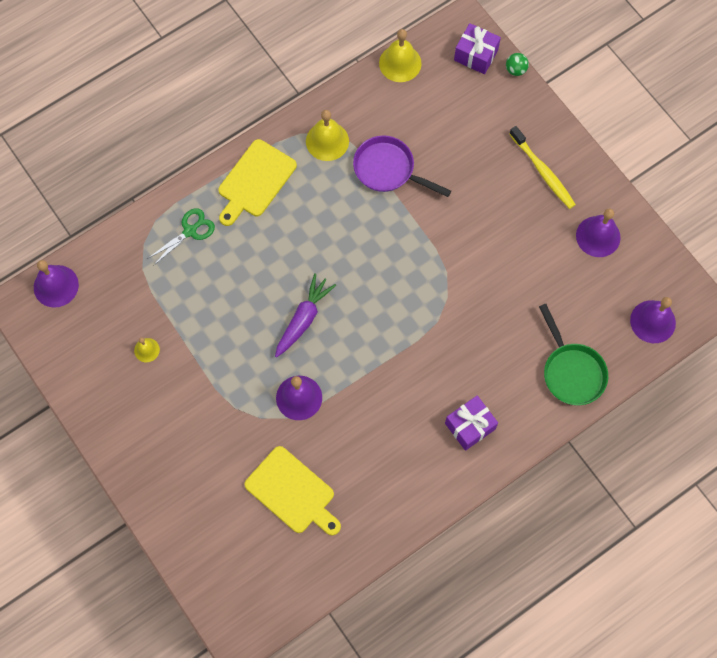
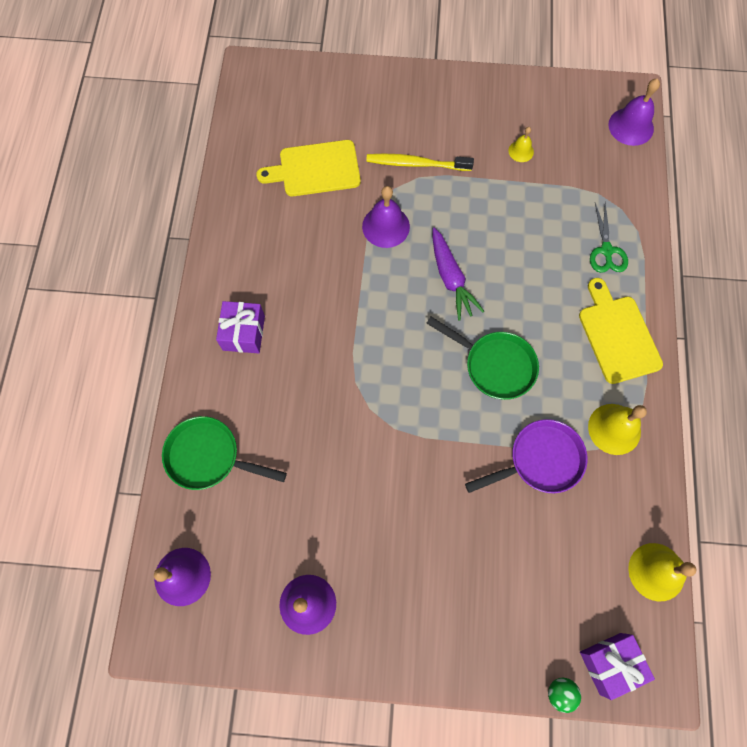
camera: 130 degrees right, 0 degrees up
yellow toothbrush [510,126,576,209] -> yellow toothbrush moved to [366,154,474,171]
none -> green pan [426,317,539,400]

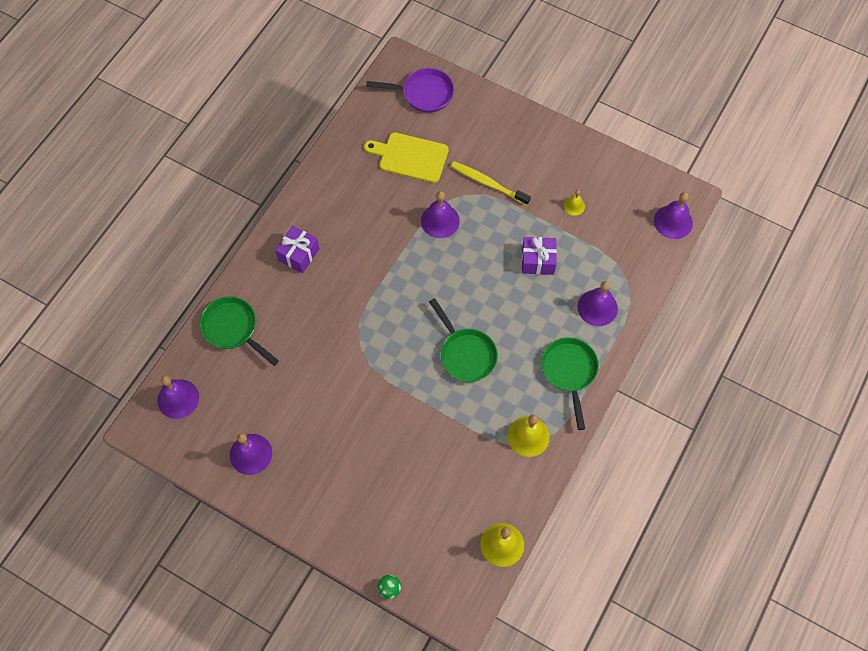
camera: 25 degrees right, 5 degrees down
purple carrot [432,228,484,321] -> none
purple pan [465,419,588,493] -> purple pan moved to [366,68,454,113]
yellow cutting board [579,278,663,384] -> green pan [541,337,599,430]
purple gift [580,633,655,700] -> purple gift moved to [522,237,557,275]
green scissors [590,202,628,273] -> purple bell [578,281,618,326]

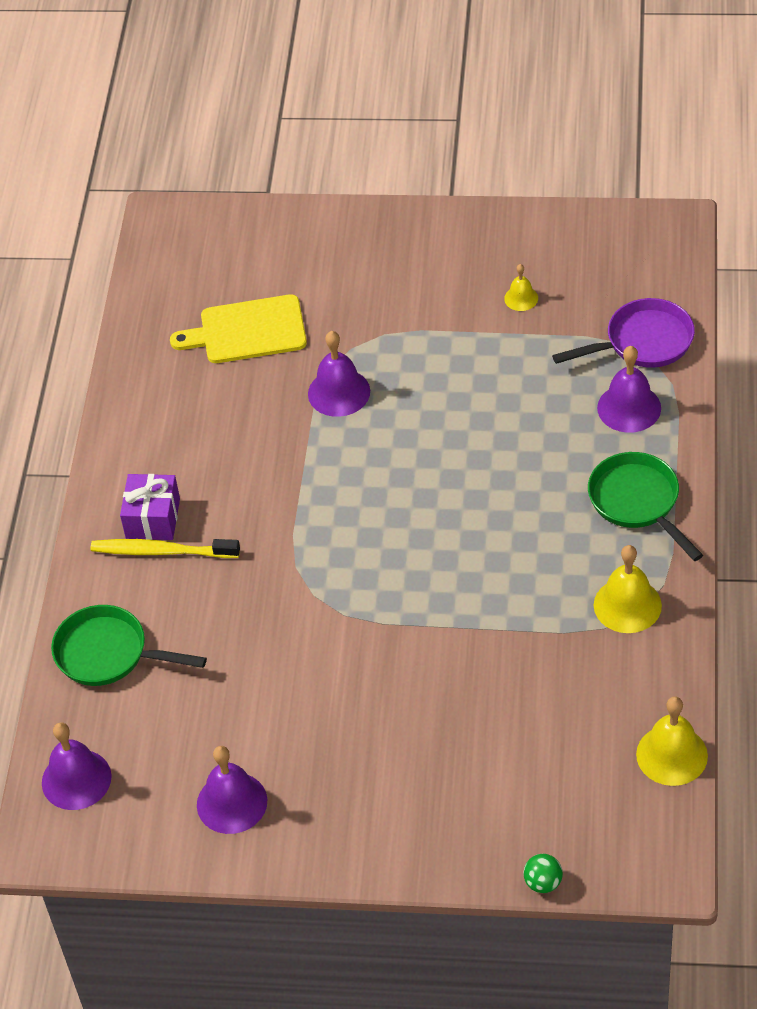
camera: 20 degrees left, 15 degrees down
purple pan [366,68,454,113] -> purple pan moved to [552,298,695,368]
green pan [429,298,498,382] -> none
yellow toothbrush [451,161,531,205] -> yellow toothbrush moved to [90,539,240,558]
purple gift [522,237,557,275] -> none
purple bell [654,192,693,239] -> none

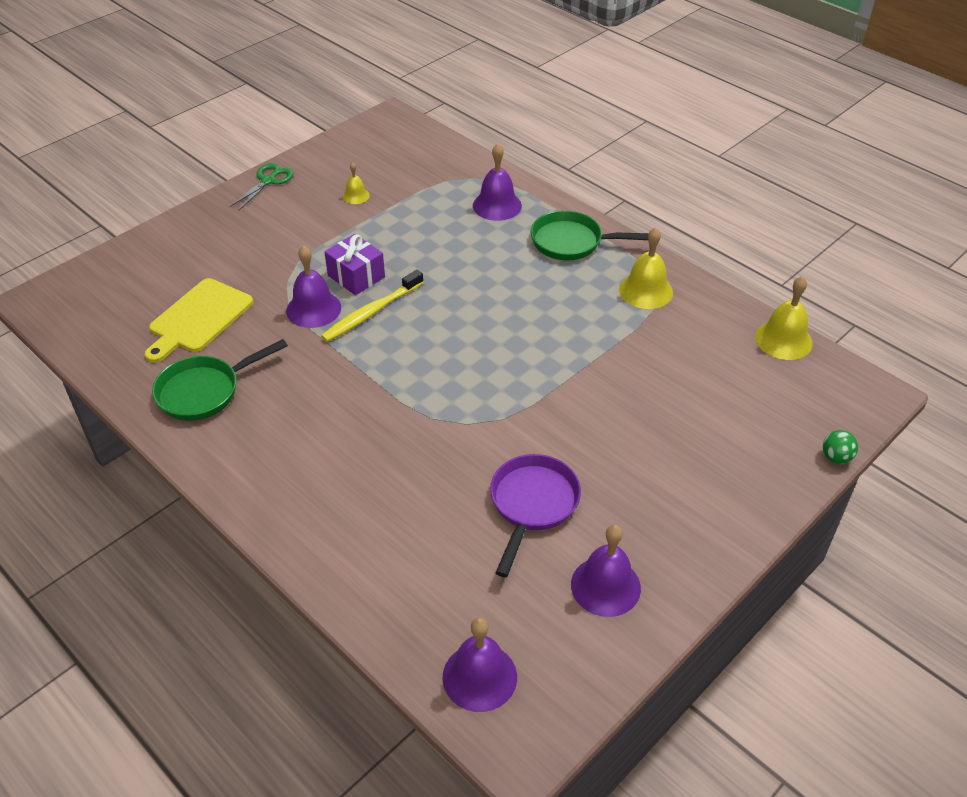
camera: 55 degrees left, 5 degrees down
green pan [51,605,207,686] -> green pan moved to [152,339,288,421]
yellow toothbrush [90,539,240,558] -> yellow toothbrush moved to [321,270,424,342]
purple gift [120,474,180,540] -> purple gift moved to [324,234,385,295]
purple pan [552,298,695,368] -> purple pan moved to [490,454,581,577]
none -> green scissors [230,163,294,211]

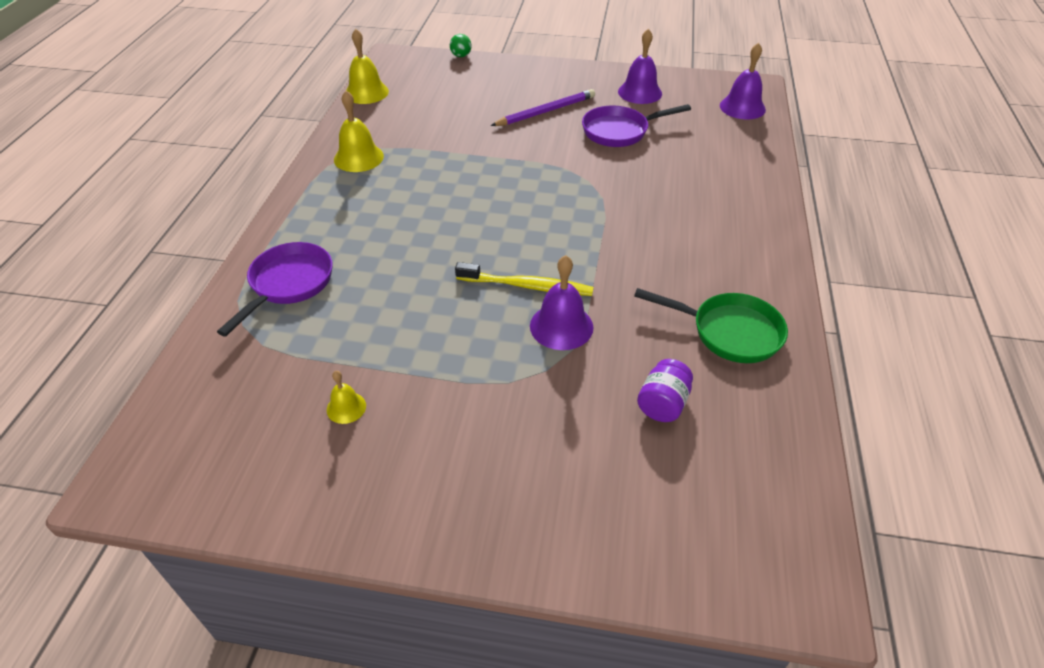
camera: 125 degrees left, 0 degrees up
yellow cutting board [145,278,253,363] -> purple jar [637,359,693,422]
green scissors [230,163,294,211] -> none
purple gift [324,234,385,295] -> none
purple bell [473,144,522,221] -> purple pan [217,242,333,336]
green pan [531,210,649,260] -> none
none -> purple pencil [490,89,595,126]

